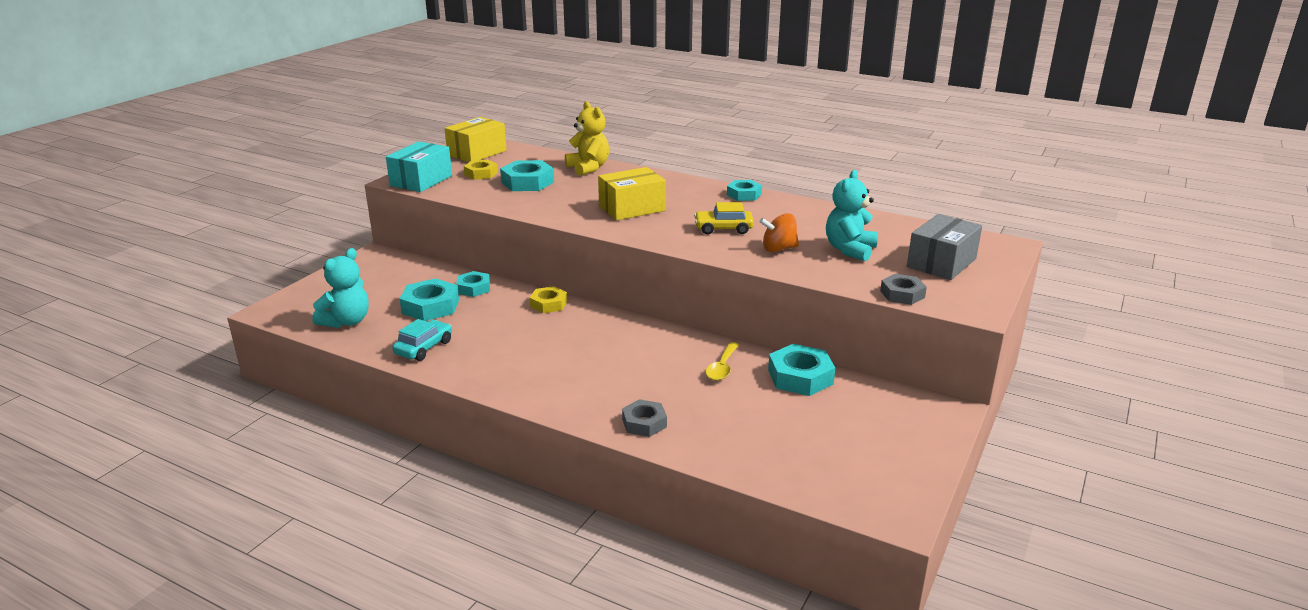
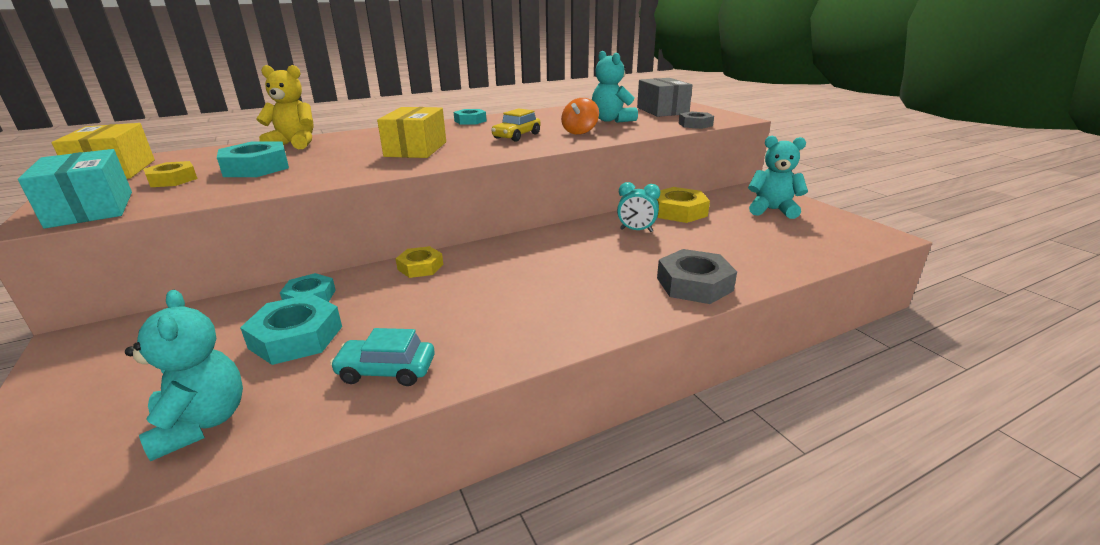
camera: 55 degrees left, 0 degrees up
turquoise car [392,319,452,361] -> turquoise car turned 60 degrees counterclockwise [330,328,435,386]
grey nut [622,399,667,437] -> grey nut [657,249,737,304], size x1.55
yellow spoon [705,342,739,381] -> turquoise clock [617,182,660,232]
turquoise nut [768,344,835,396] -> yellow nut [657,187,710,223]
none -> turquoise teddy bear [748,136,808,219]

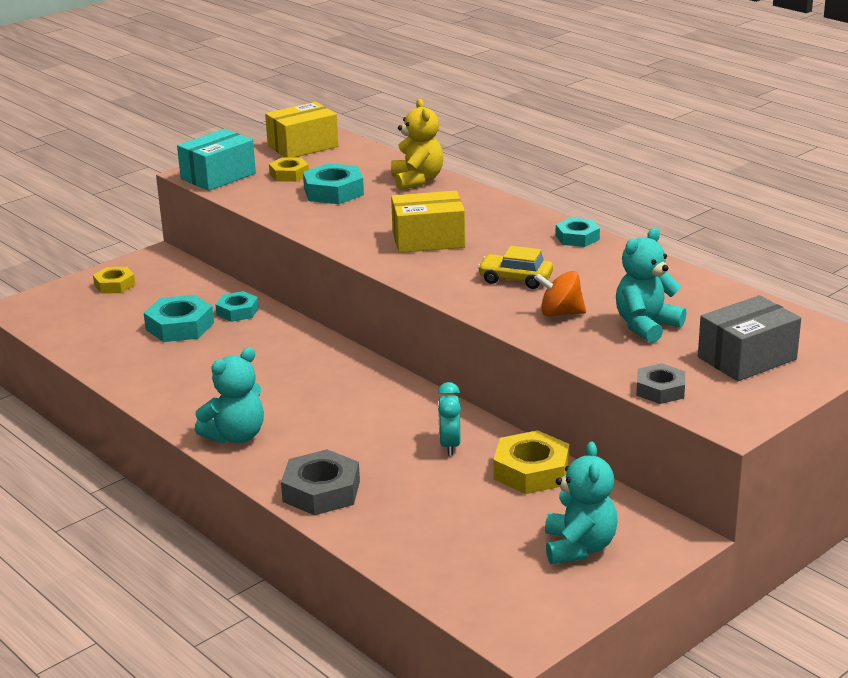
camera: 75 degrees right, 0 degrees up
turquoise teddy bear [125,290,243,461] -> turquoise teddy bear moved to [195,347,264,444]
turquoise car [330,328,435,386] -> none
yellow nut [396,246,443,278] -> yellow nut moved to [93,267,135,294]

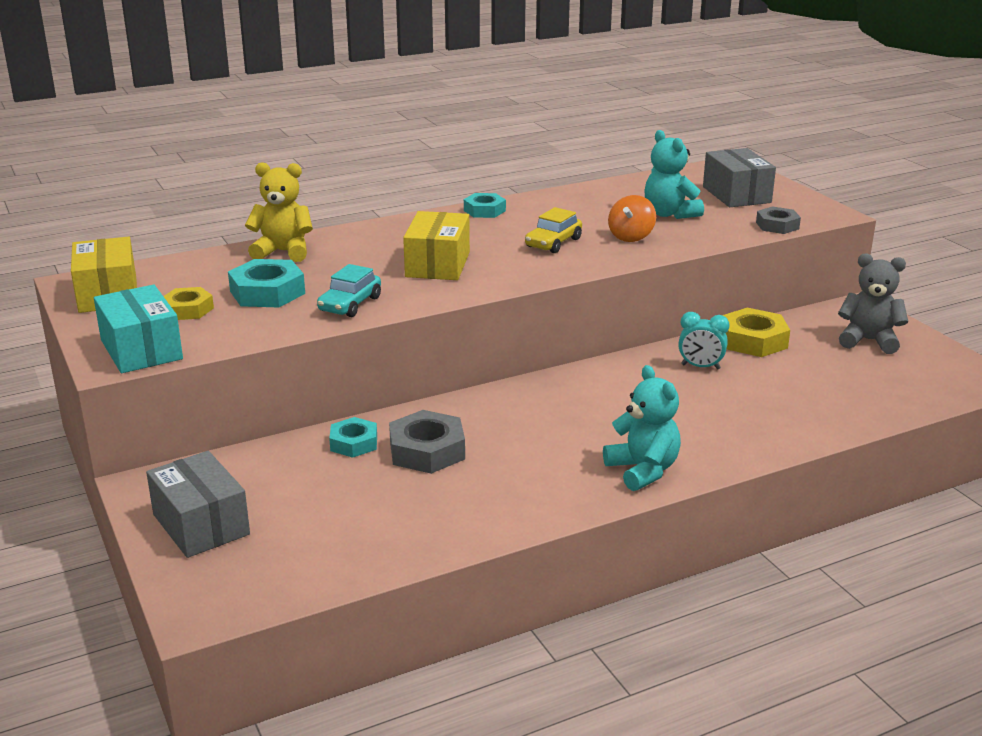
camera: 75 degrees left, 0 degrees up
yellow nut [93,267,135,294] -> grey box [146,451,250,558]
turquoise nut [144,295,214,342] -> none
grey nut [281,449,360,515] -> grey nut moved to [389,410,465,474]
turquoise teddy bear [545,442,618,564] -> grey teddy bear [838,253,908,354]
none -> turquoise car [317,264,381,317]

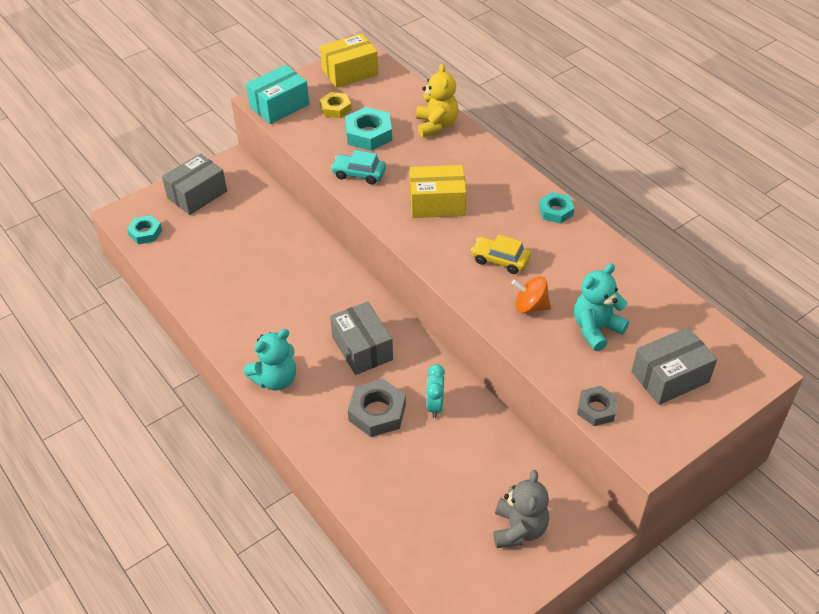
camera: 80 degrees right, 20 degrees up
turquoise nut [329,417,377,458] -> turquoise nut moved to [127,215,162,244]
grey nut [389,410,465,474] -> grey nut moved to [348,379,406,437]
yellow nut [723,307,790,357] -> none
none -> grey box [330,301,393,375]

